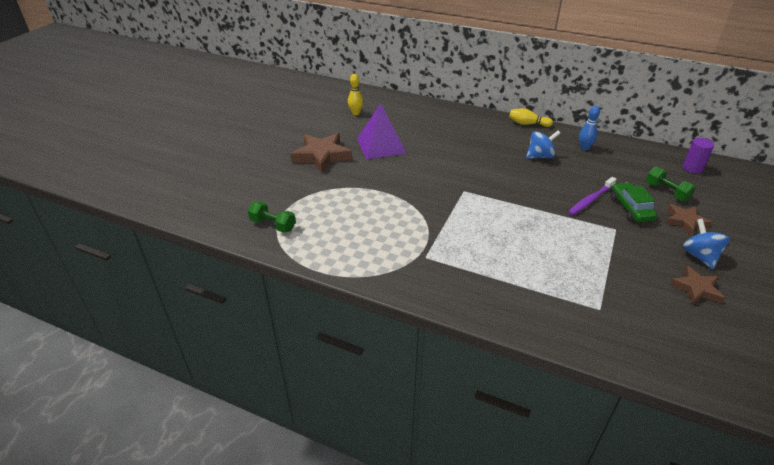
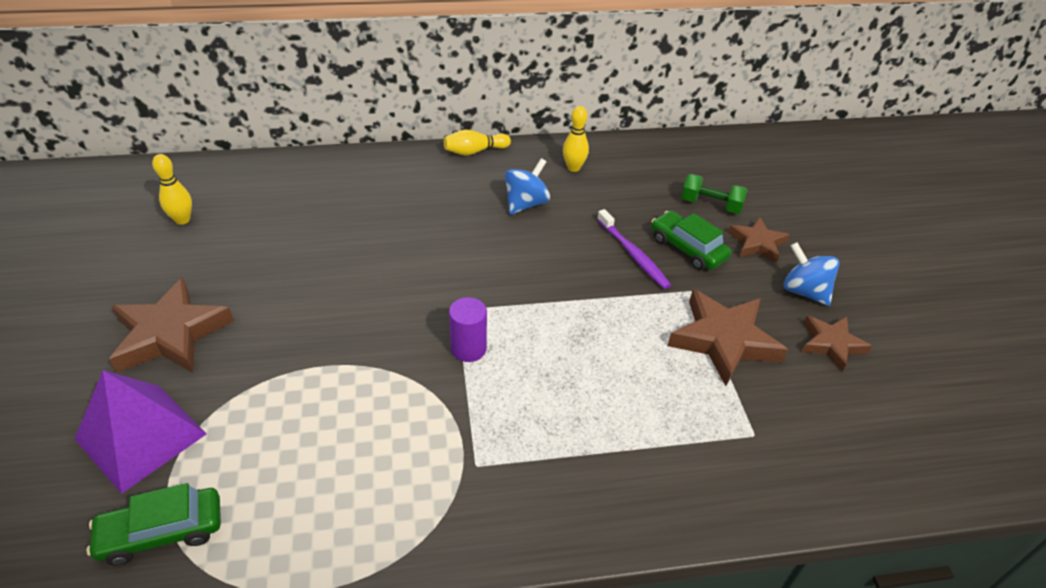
camera: 35 degrees left, 5 degrees up
green dumbbell [248,201,296,233] -> green car [87,483,221,566]
purple pyramid [357,103,406,159] -> purple pyramid moved to [75,370,206,494]
purple toothbrush [568,177,617,215] -> purple toothbrush turned 45 degrees counterclockwise [597,209,671,289]
blue bowling pin [579,106,600,150] -> yellow bowling pin [563,106,589,172]
purple cylinder [682,138,714,174] -> purple cylinder moved to [449,297,487,362]
none -> brown star [668,289,788,386]

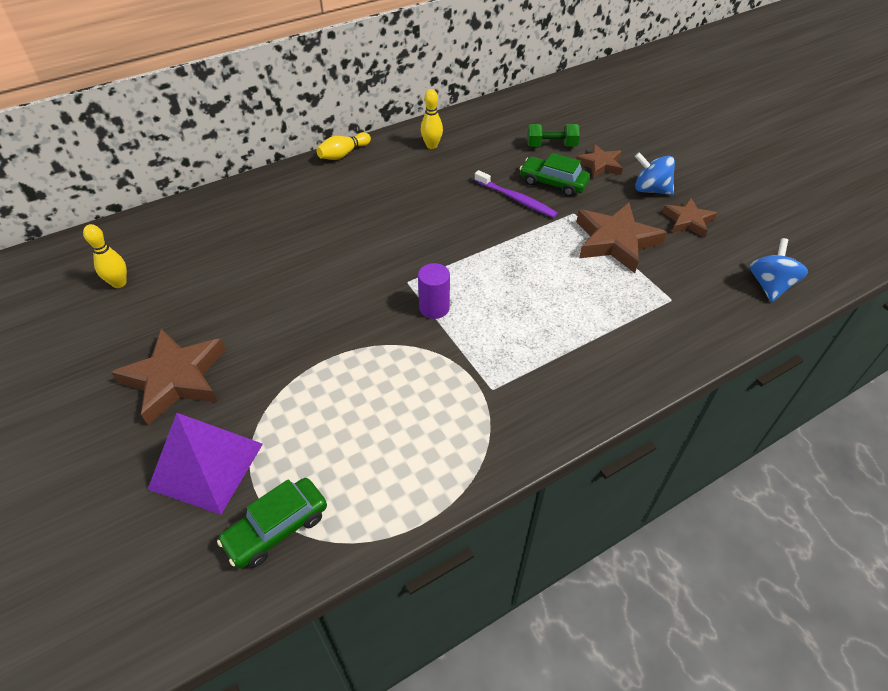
camera: 20 degrees left, 5 degrees up
blue spinning top [505,158,550,215] -> blue spinning top moved to [750,238,808,302]

